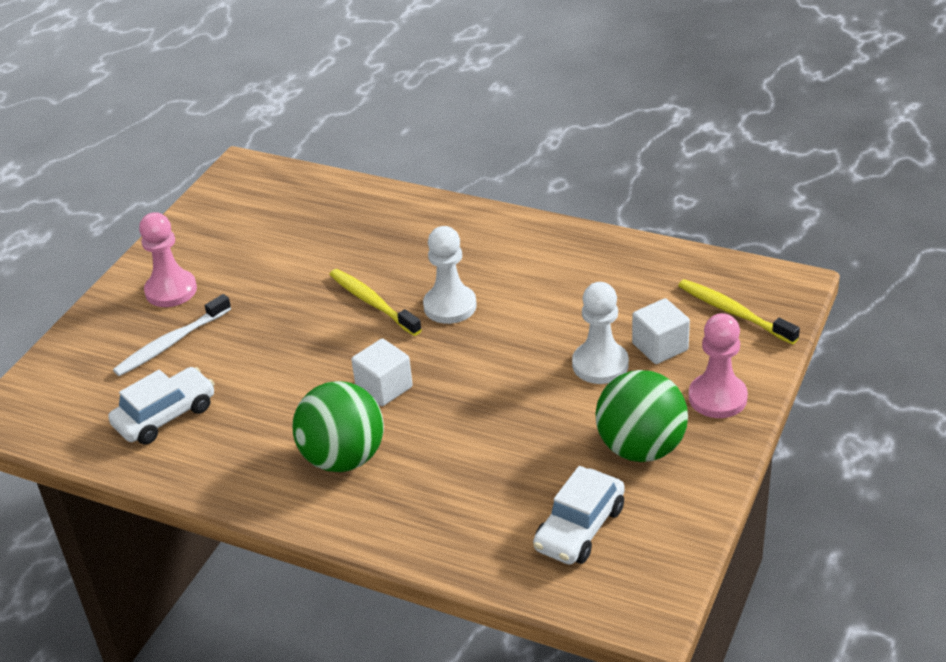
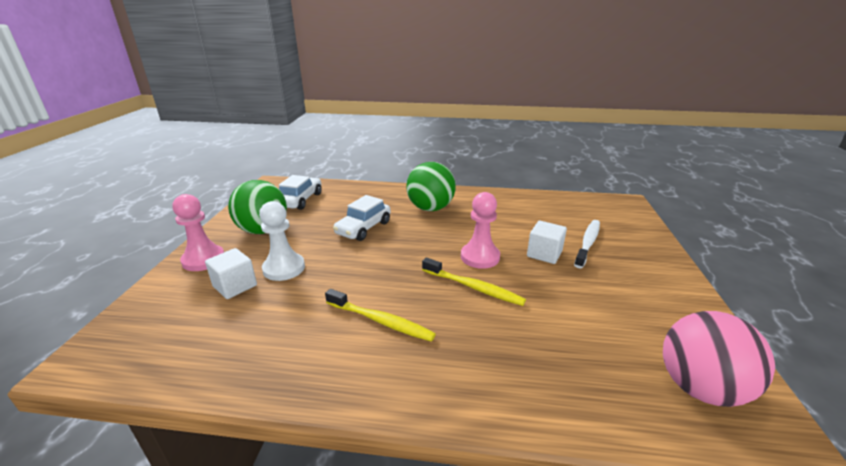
camera: 160 degrees right, 10 degrees down
white car [108,367,215,445] -> white car moved to [333,195,391,241]
pink pawn [139,212,197,307] -> pink pawn moved to [461,192,500,269]
white cube [351,338,413,406] -> white cube moved to [527,221,567,264]
white pawn [423,226,477,324] -> none
yellow toothbrush [678,279,800,345] -> yellow toothbrush moved to [325,289,436,342]
none -> pink ball [663,311,775,407]

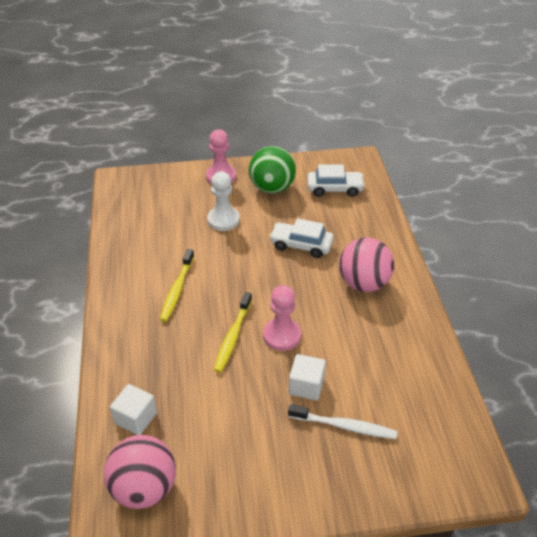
camera: 75 degrees right, 15 degrees up
white cube [205,248,257,299] -> white cube moved to [110,384,157,435]
green ball [406,162,456,211] -> pink ball [339,237,394,292]

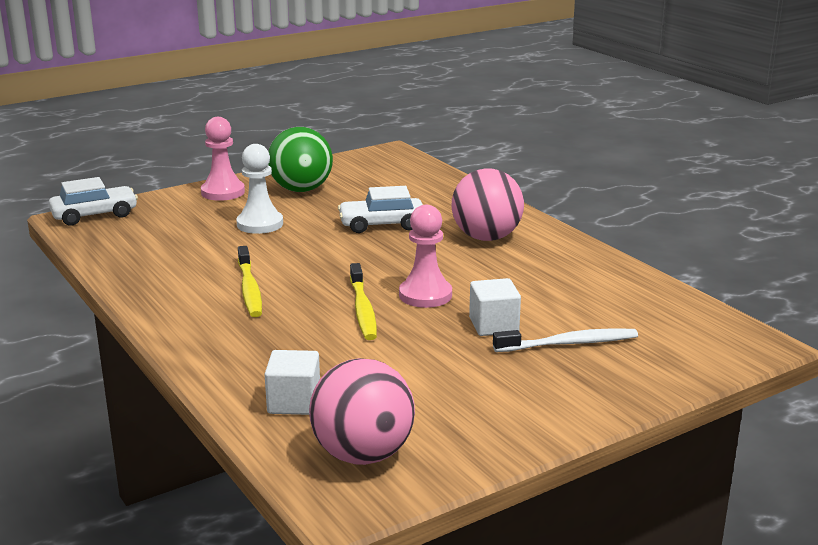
camera: 25 degrees left, 20 degrees down
white car [307,165,365,197] -> white car moved to [49,177,138,226]

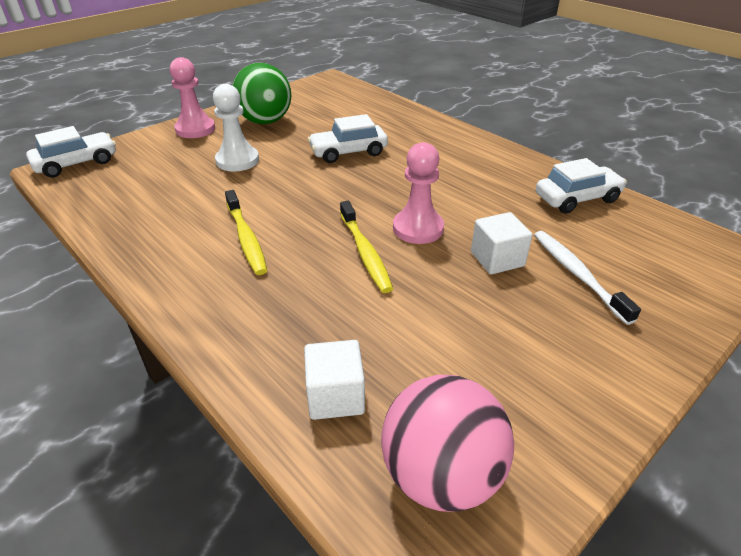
camera: 10 degrees left, 15 degrees up
pink ball [451,168,524,241] -> none
white toothbrush [493,328,638,352] -> white toothbrush turned 90 degrees counterclockwise [534,231,641,325]
none -> white car [536,158,627,213]

